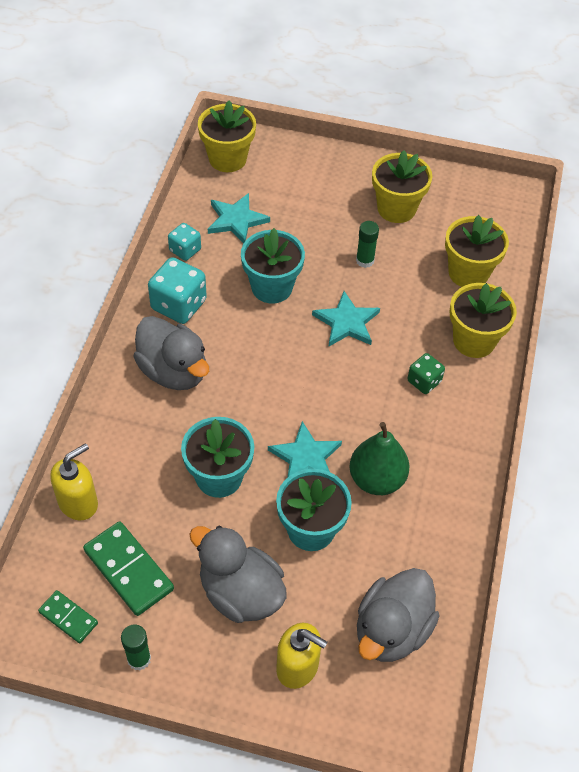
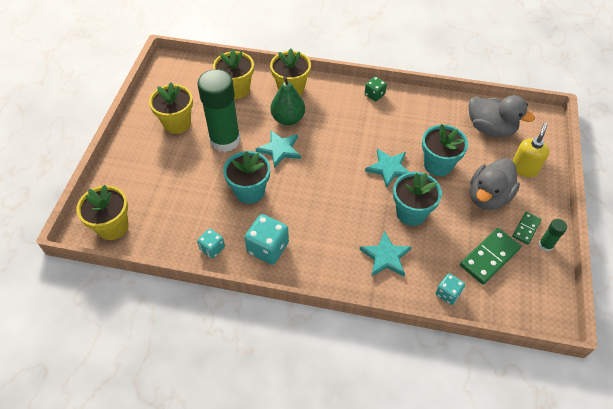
camera: 90 degrees left, 0 degrees up
green domino [38,590,98,643] -> green domino moved to [512,212,541,245]
yellow soap dispenser [50,443,98,520] -> turquoise dice [436,273,465,305]
grey duck [133,316,209,390] -> none
turquoise star [208,193,270,243] -> turquoise star moved to [359,231,412,277]
green pear [349,422,409,495] -> green pear moved to [270,76,305,126]
green glue stick [356,221,379,268] -> green glue stick [197,69,241,152], size x2.39
green dice [407,353,445,394] -> green dice moved to [365,76,387,101]

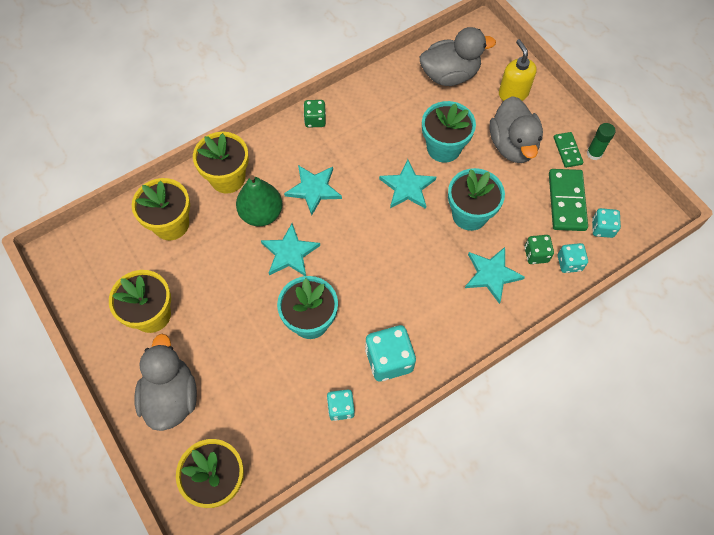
camera: 45 degrees left, 10 degrees up
green glue stick [197,69,241,152] -> none
none -> grey duck [134,334,197,431]
none -> turquoise star [284,165,342,215]
none -> green dice [525,235,554,264]
none -> turquoise dice [592,208,621,238]

